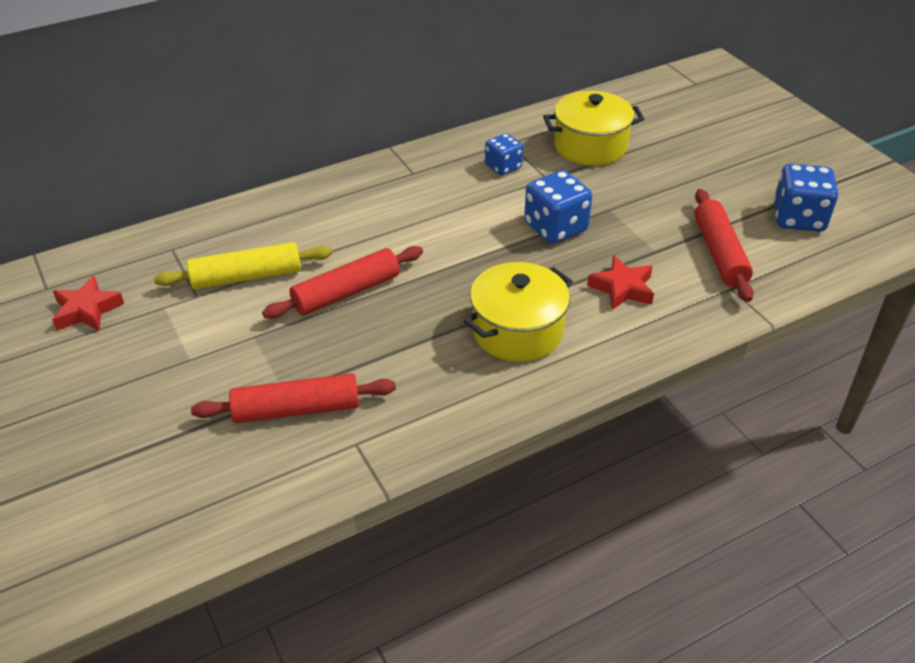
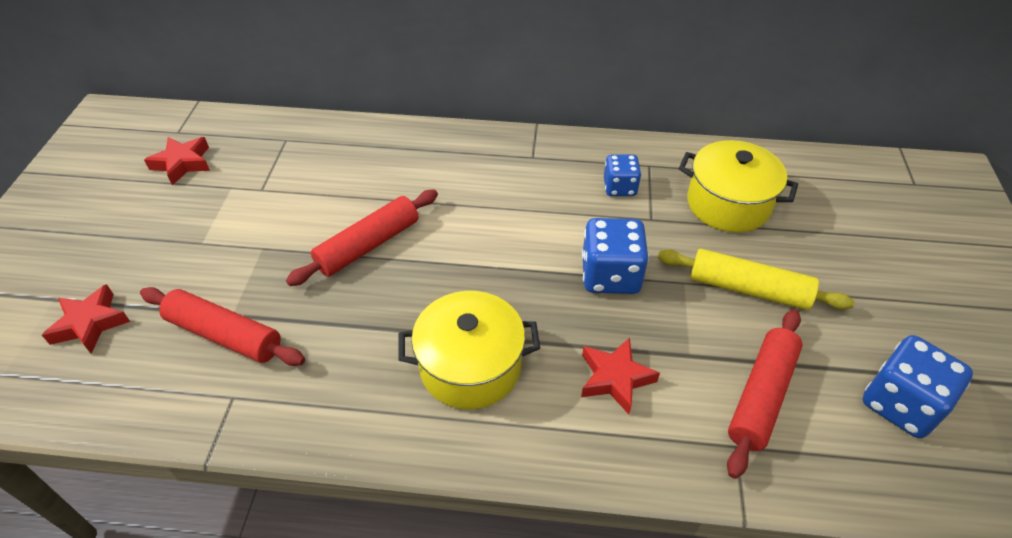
camera: 35 degrees right, 5 degrees up
yellow rolling pin [154,242,332,289] -> yellow rolling pin moved to [658,249,855,310]
red rolling pin [262,246,423,319] -> red rolling pin turned 45 degrees counterclockwise [286,190,438,286]
none -> red star [42,284,130,354]

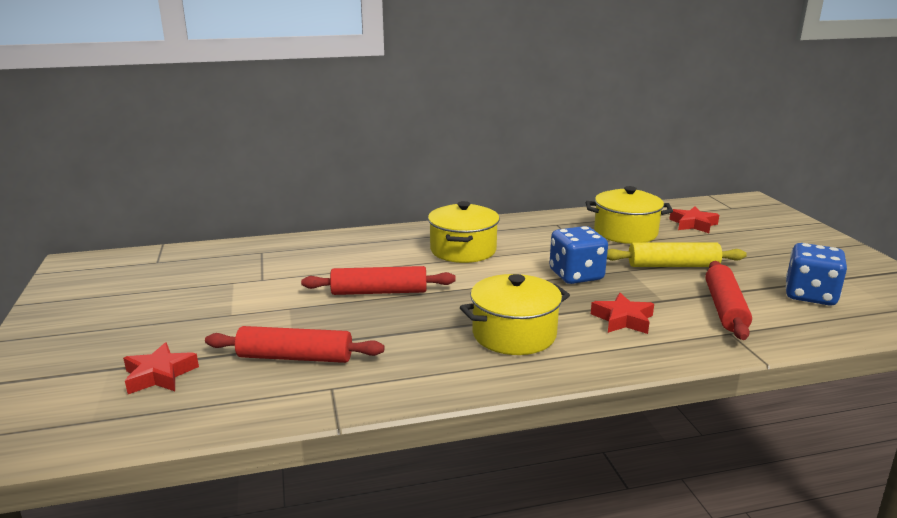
camera: 20 degrees left, 25 degrees down
red star [144,137,210,185] -> red star moved to [669,207,719,233]
red rolling pin [286,190,438,286] -> red rolling pin turned 60 degrees clockwise [301,266,456,295]
blue dice [604,155,641,196] -> none
none -> yellow pot [428,201,499,263]

